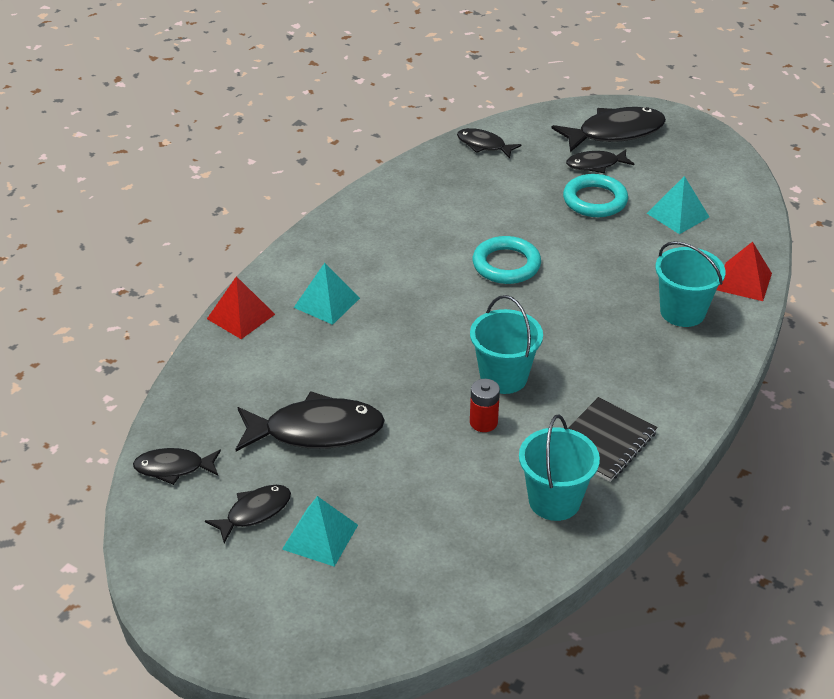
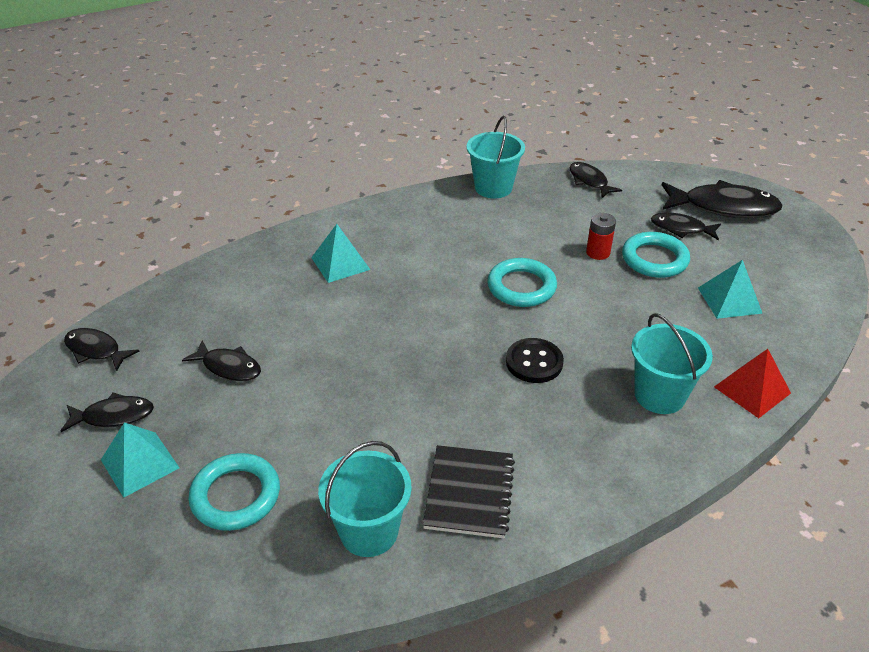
camera: 30 degrees right, 0 degrees up
red pyramid [207,276,275,339] -> none
black fish [235,391,385,452] -> black fish [182,341,261,381], size x0.57
turquoise bucket [470,295,543,394] -> turquoise bucket moved to [467,116,525,199]
red battery [470,379,500,432] -> red battery moved to [586,213,616,260]
black notebook [568,397,657,482] -> black notebook turned 60 degrees counterclockwise [423,445,515,538]
none -> turquoise ring [188,453,280,531]
none -> black button [506,338,564,383]

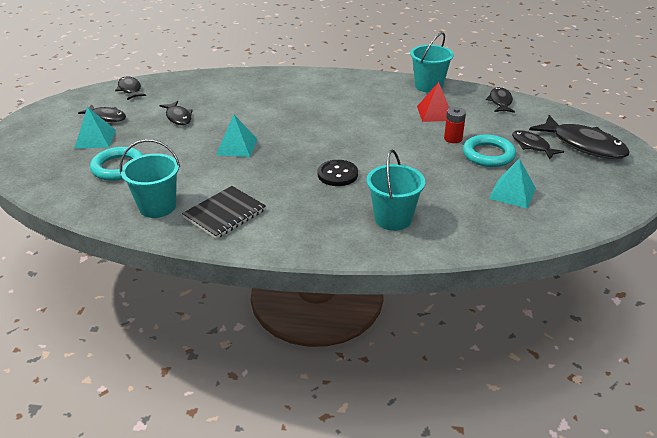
camera: 35 degrees right, 5 degrees down
turquoise pyramid [311,224,370,283] -> turquoise pyramid moved to [216,114,258,157]
turquoise ring [487,258,557,307] -> none
red pyramid [714,349,791,418] -> red pyramid moved to [417,82,449,122]

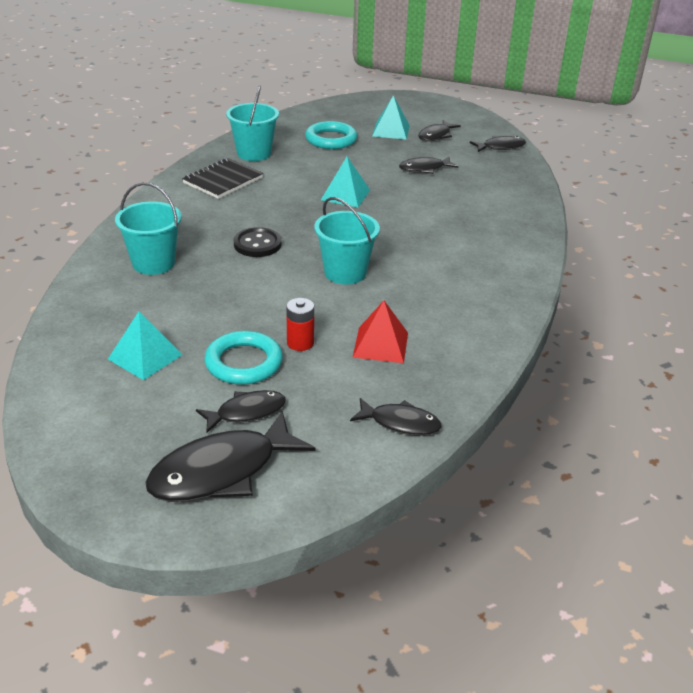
camera: 100 degrees right, 0 degrees up
black notebook [182,186,266,239] -> black notebook turned 75 degrees clockwise [182,158,263,199]
turquoise bucket [410,32,454,93] -> turquoise bucket moved to [314,197,380,284]

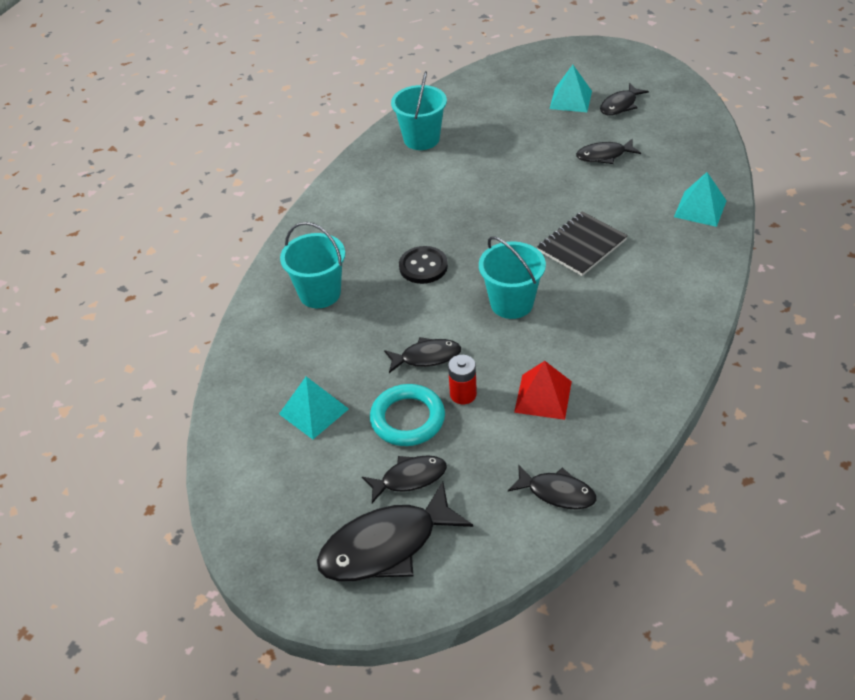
camera: 10 degrees right, 10 degrees up
black notebook [182,158,263,199] -> black notebook moved to [537,211,628,276]
turquoise ring [305,121,357,149] -> none
turquoise pyramid [321,157,370,207] -> turquoise pyramid moved to [674,172,727,227]
black fish [470,136,526,152] -> black fish moved to [384,337,461,373]

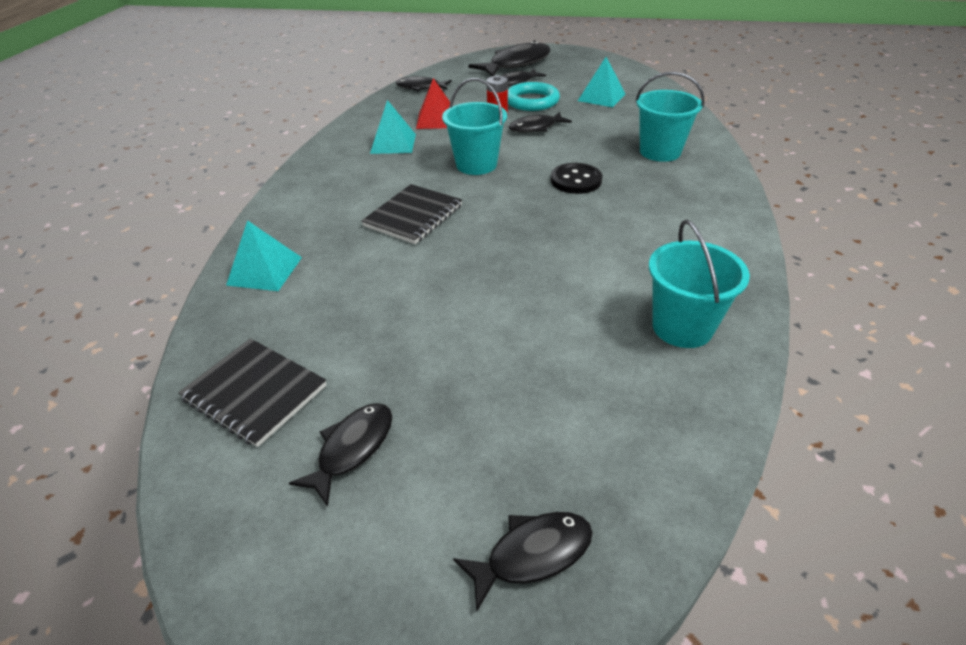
camera: 165 degrees right, 5 degrees down
turquoise pyramid [549,65,592,112] -> turquoise pyramid moved to [370,100,416,154]
black fish [576,139,641,164] -> black fish moved to [453,512,593,611]
none -> black notebook [178,338,327,447]

